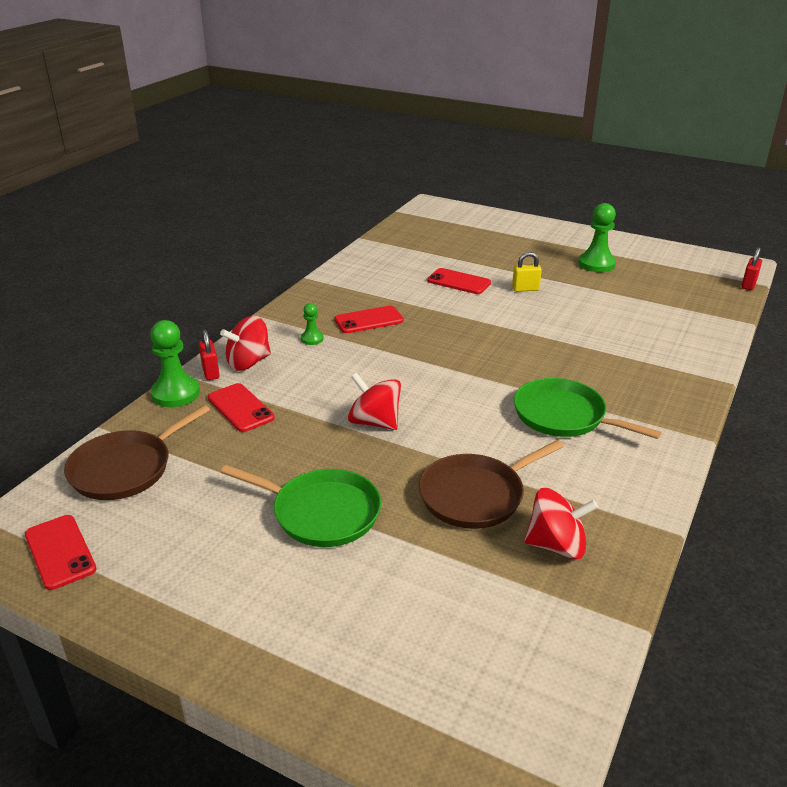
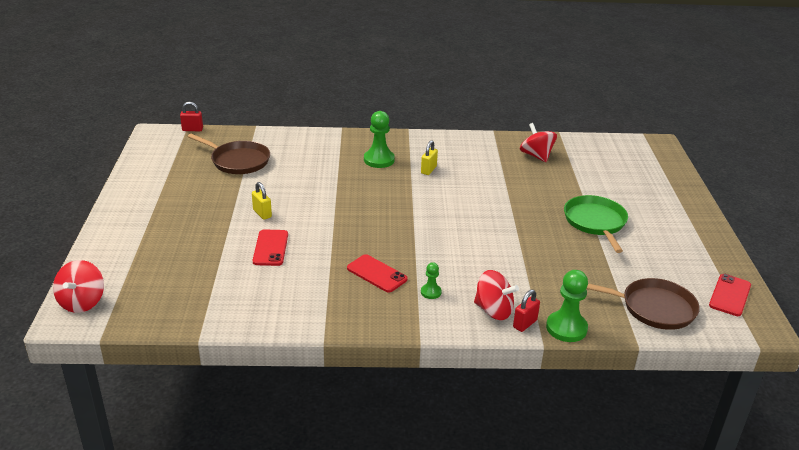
camera: 120 degrees left, 0 degrees up
red phone [208,383,275,432] -> none
red spinning top [348,373,401,430] -> red spinning top moved to [53,260,104,313]
brown pan [419,440,564,529] -> brown pan moved to [188,134,270,174]
green pan [514,378,661,439] -> yellow padlock [421,140,438,175]
green pawn [578,203,616,272] -> green pawn moved to [364,111,395,168]

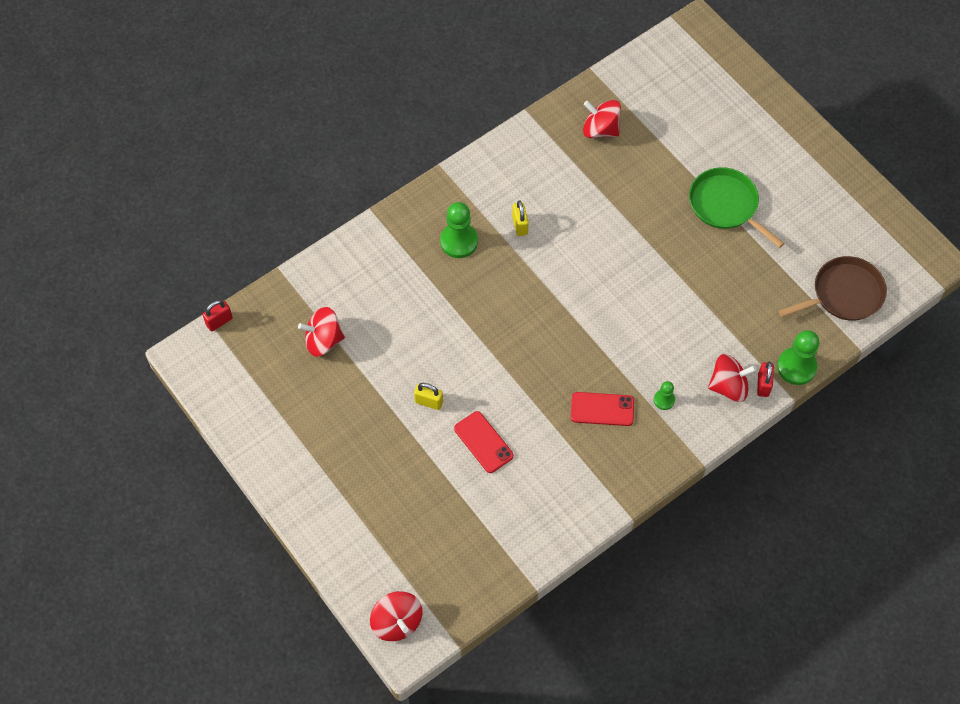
camera: 35 degrees left, 30 degrees up
brown pan [188,134,270,174] -> red spinning top [298,307,345,357]
red phone [709,274,751,316] -> none

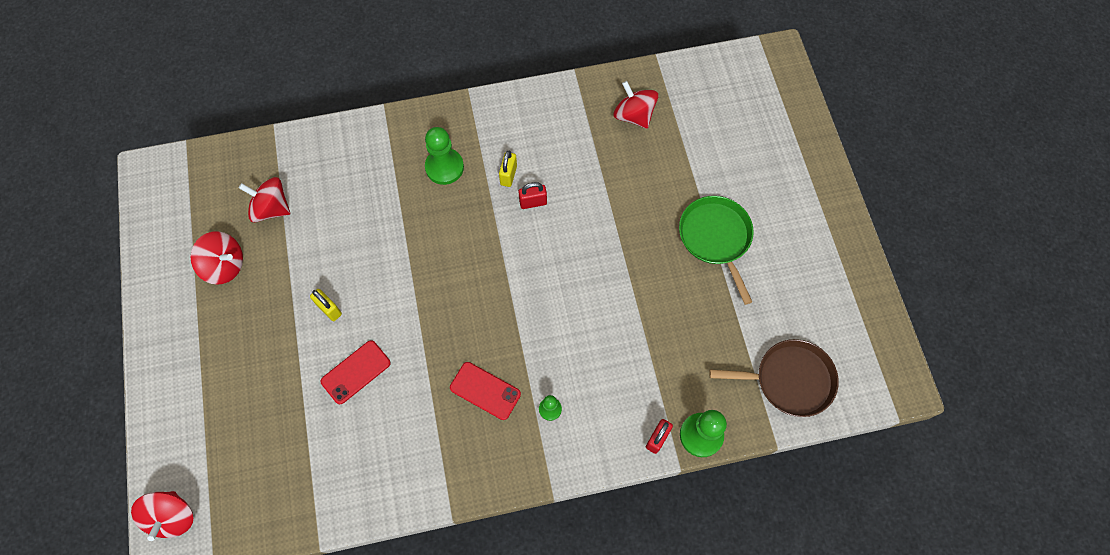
camera: 25 degrees right, 5 degrees up
red padlock [203,300,233,331] -> red padlock moved to [518,182,547,209]
red phone [454,411,514,473] -> red phone turned 60 degrees clockwise [321,340,391,404]
red spinning top [708,354,756,402] -> red spinning top moved to [191,231,243,285]

